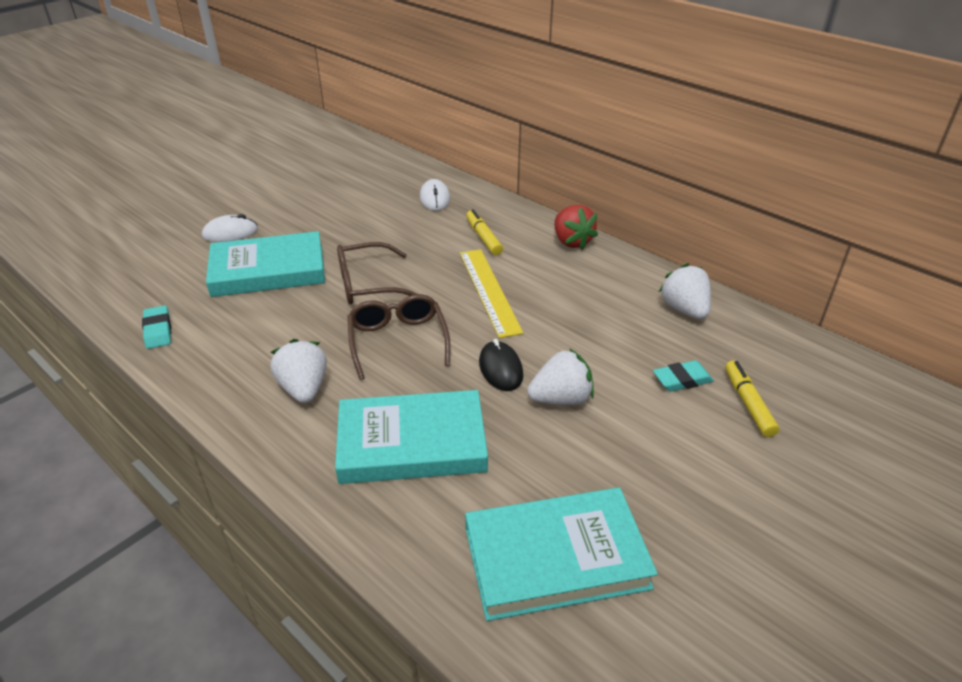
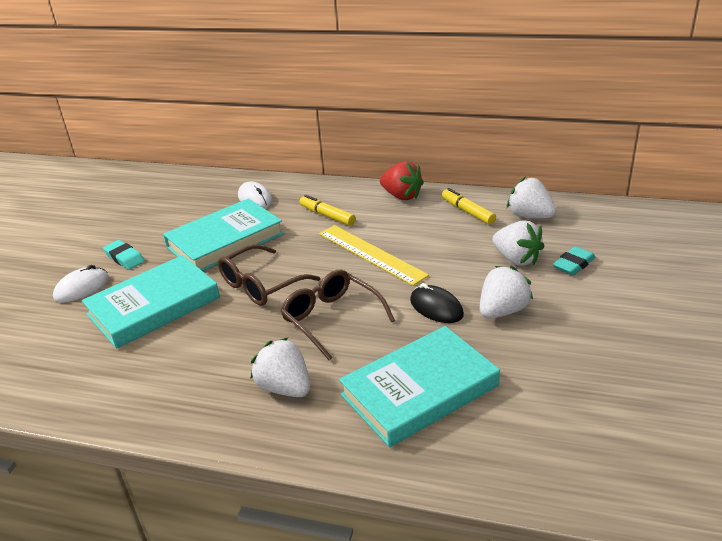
camera: 25 degrees left, 5 degrees down
turquoise eraser [142,305,171,349] -> turquoise eraser moved to [103,240,145,270]
turquoise book [465,488,658,621] -> turquoise book moved to [163,198,284,271]
yellow marker [725,360,779,437] -> yellow marker moved to [442,188,496,225]
none -> white strawberry [492,220,544,266]

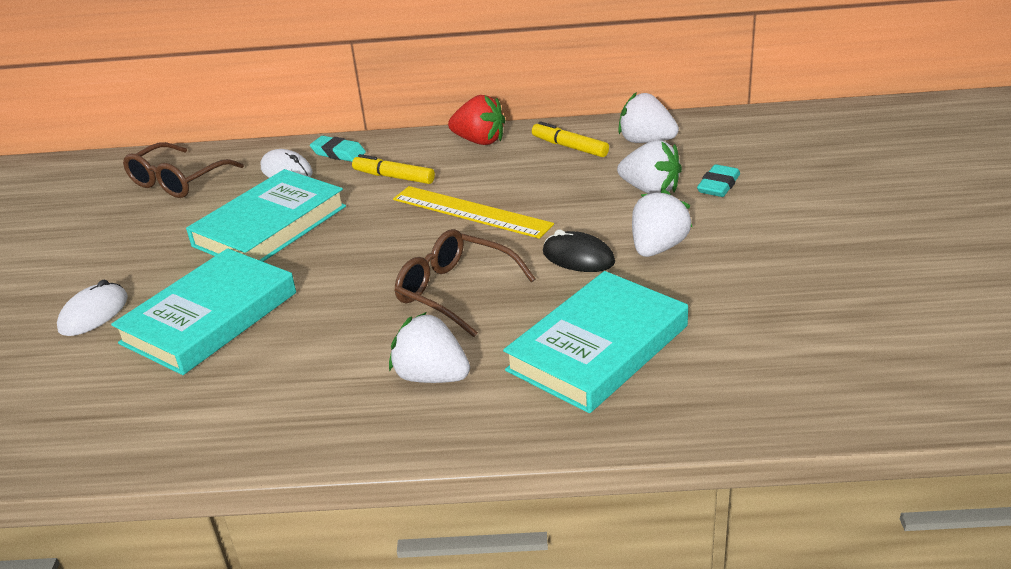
camera: 15 degrees left, 0 degrees up
turquoise eraser [103,240,145,270] -> turquoise eraser moved to [310,136,366,162]
brown glasses [218,244,320,306] -> brown glasses moved to [123,142,244,198]

